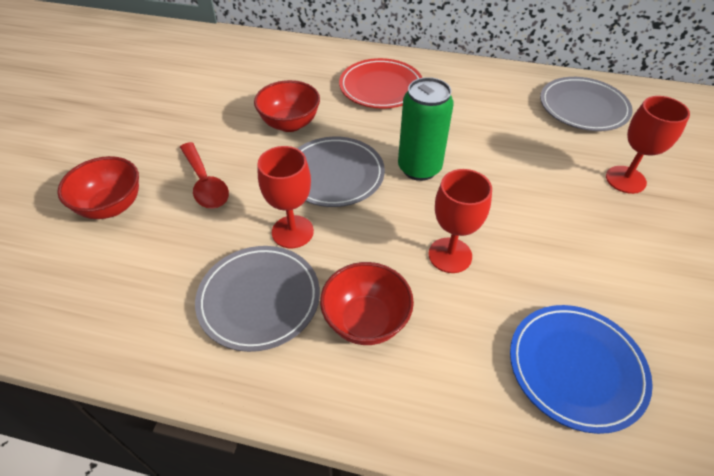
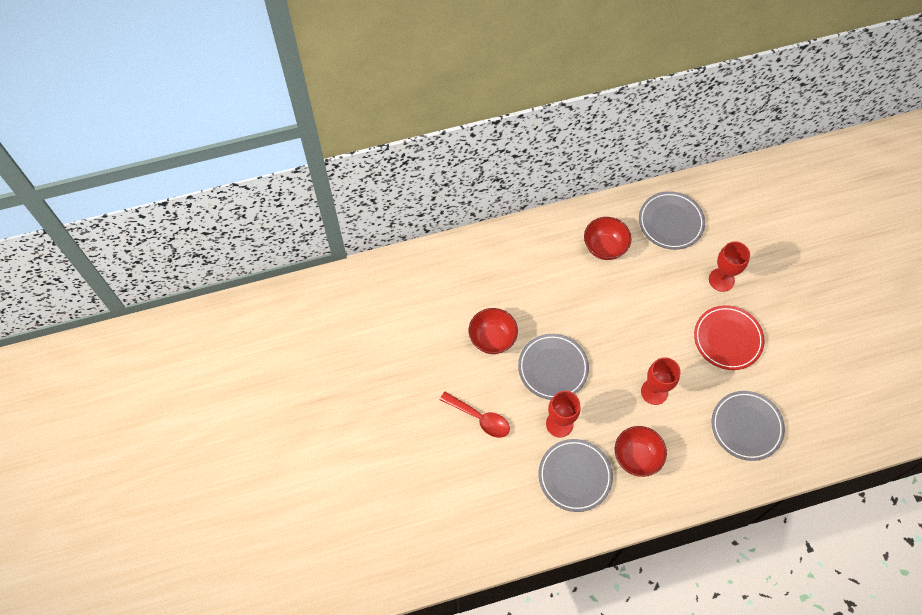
camera: 30 degrees left, 15 degrees up
red bowl [57,156,139,219] -> red bowl moved to [584,217,631,260]
red plate [339,58,423,109] -> red plate moved to [694,305,765,370]
green can [398,77,454,181] -> none
blue plate [510,305,653,434] -> grey plate [712,391,785,461]

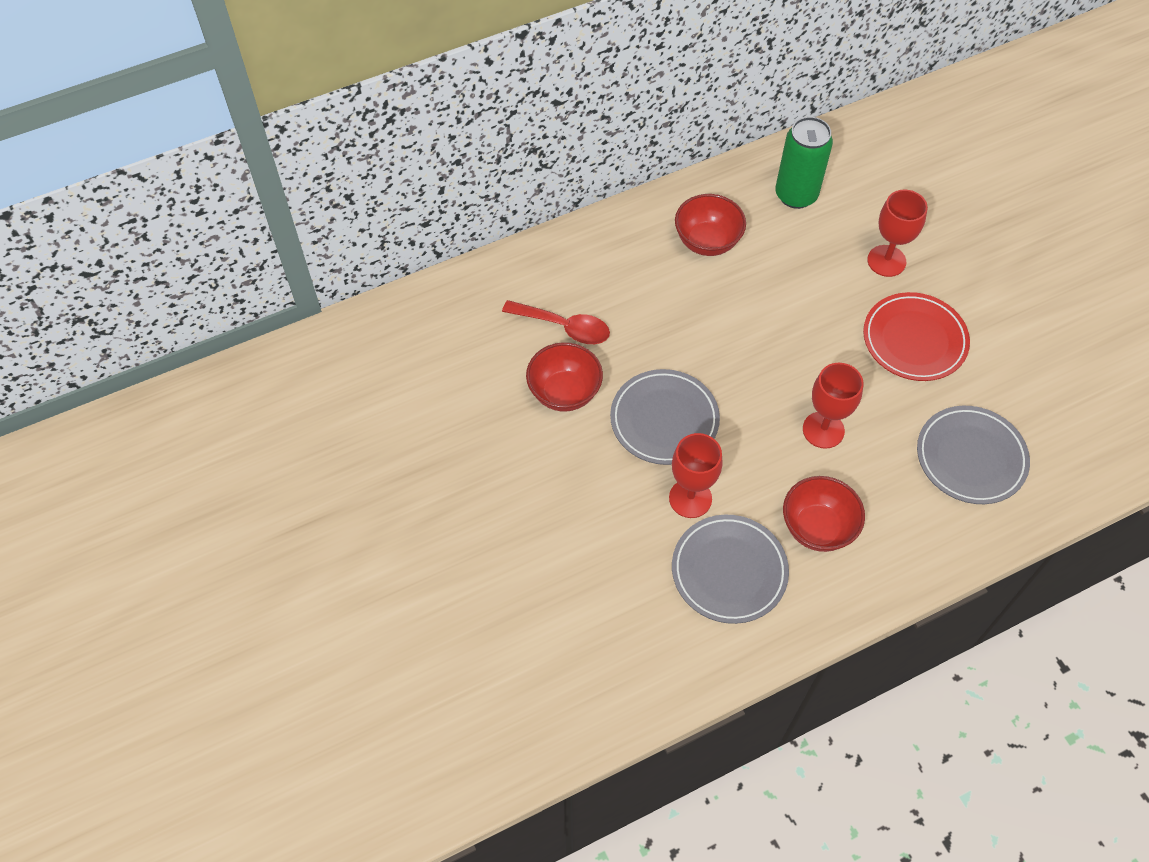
camera: 10 degrees left, 5 degrees down
red spoon [440,392,510,438] -> red spoon moved to [502,300,610,344]
grey plate [639,191,705,250] -> green can [775,117,833,209]

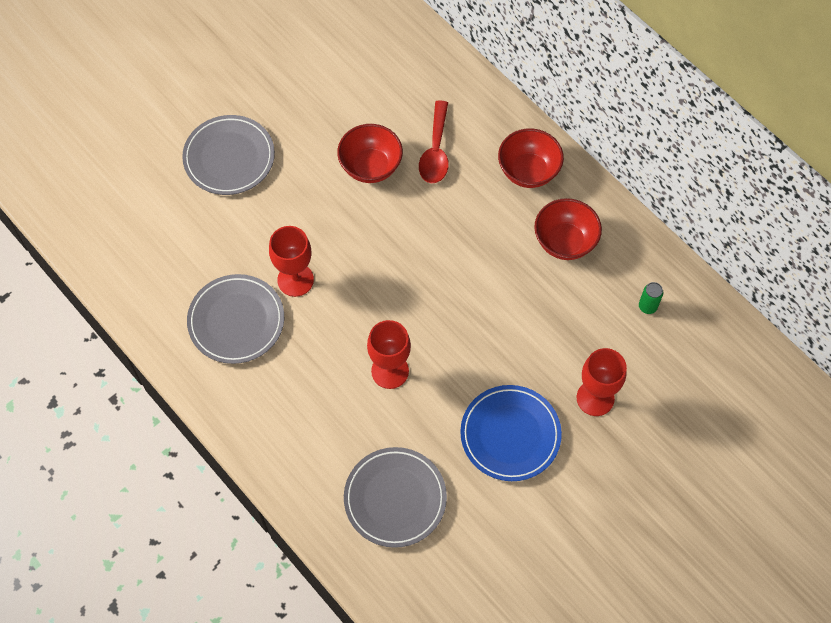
camera: 75 degrees right, 5 degrees up
grey plate [610,369,720,465] -> grey plate moved to [182,115,275,195]
green can [775,117,833,209] -> green can [639,282,663,314], size x0.45
red bowl [783,476,865,552] -> red bowl moved to [498,128,564,188]
red plate [863,292,970,381] -> blue plate [460,385,562,481]

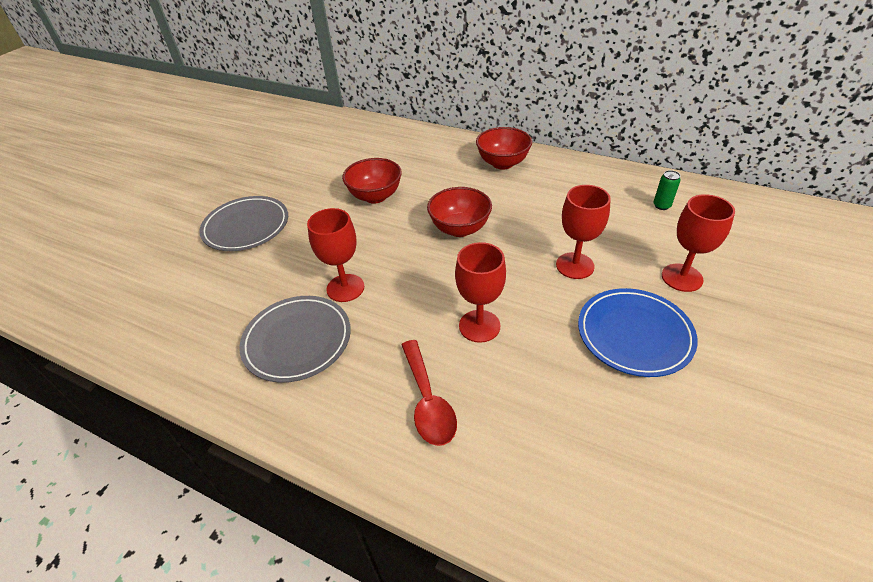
camera: 20 degrees left, 20 degrees down
grey plate [344,447,447,548] -> none
red spoon [419,100,449,183] -> red spoon moved to [401,340,457,446]
red bowl [534,198,602,260] -> red bowl moved to [427,187,492,237]
none -> red goblet [556,185,611,279]

